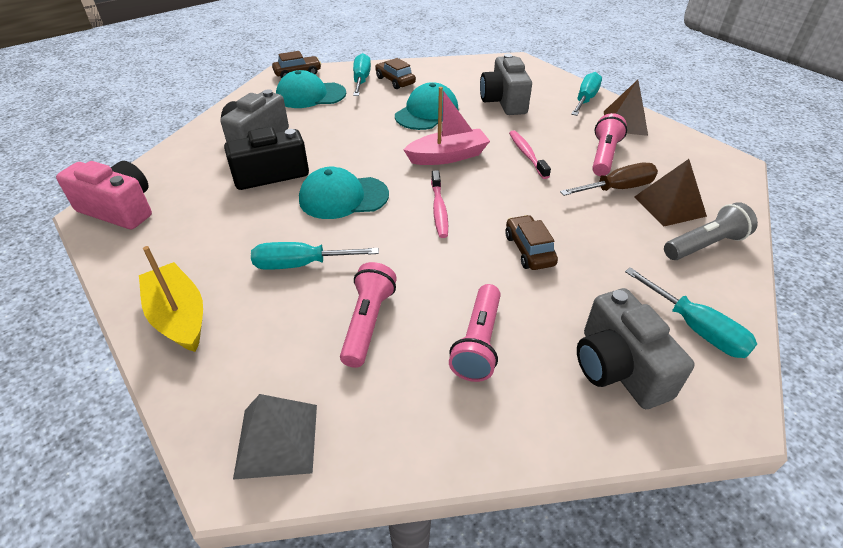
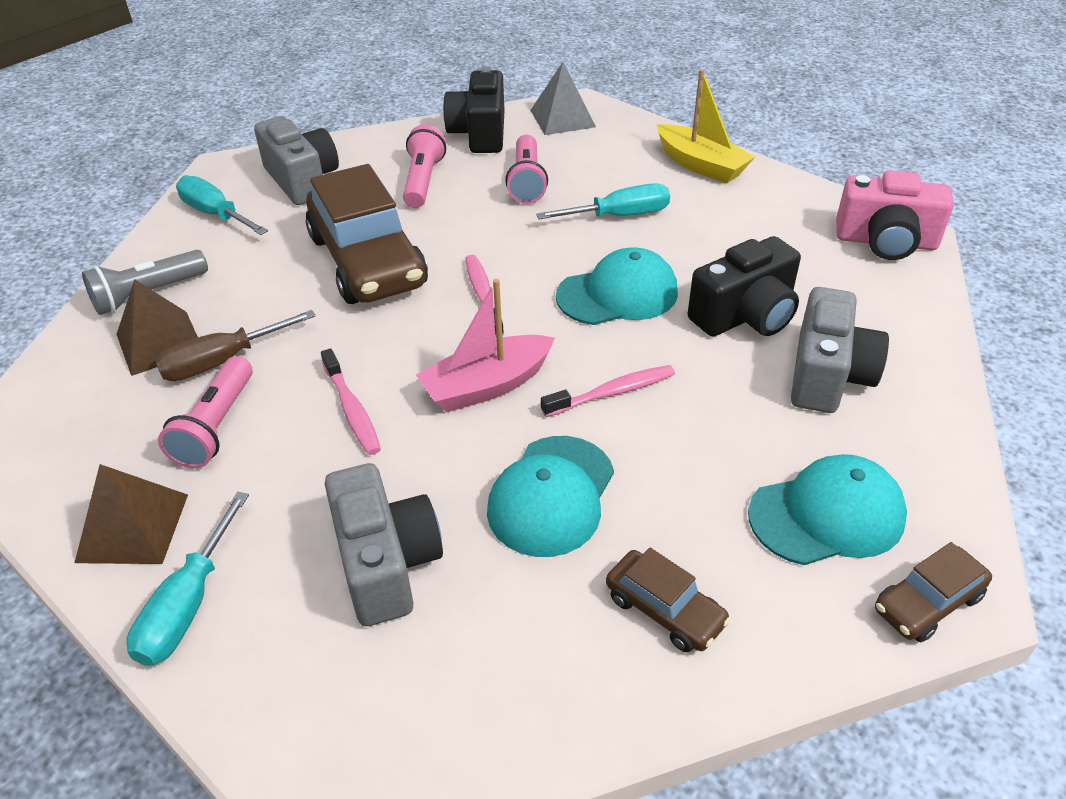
camera: 170 degrees right, 0 degrees up
turquoise screwdriver [353,53,371,96] -> none
brown car [505,215,558,270] -> brown car [305,164,428,304], size x2.12
none -> black camera [443,67,505,153]
none -> pink toothbrush [541,365,675,417]

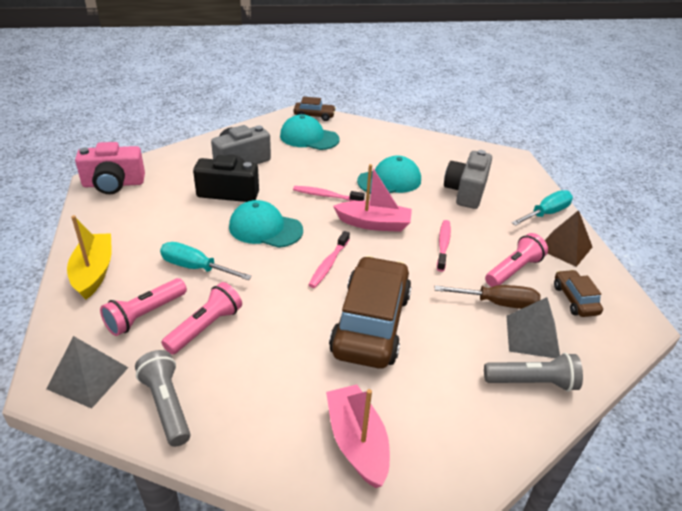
camera: 145 degrees left, 5 degrees down
brown pyramid [116,279,198,376] -> grey pyramid [506,297,560,358]
turquoise screwdriver [176,175,268,235] -> none
grey camera [254,116,339,205] -> pink boat [326,384,390,488]
pink flashlight [403,124,446,208] -> pink flashlight moved to [100,278,187,336]
black camera [443,67,505,153] -> grey flashlight [135,350,190,447]
brown car [606,548,731,652] -> brown car moved to [554,270,603,317]
pink camera [836,170,954,260] -> pink camera turned 120 degrees clockwise [75,142,145,194]

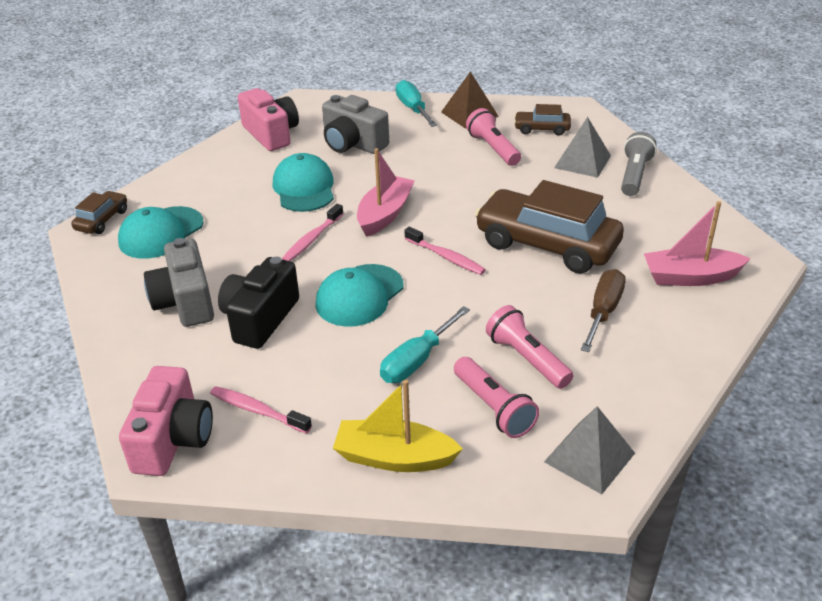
camera: 70 degrees left, 0 degrees up
grey flashlight [135,350,190,447] -> none
brown screwdriver [435,285,540,309] -> brown screwdriver moved to [581,269,626,352]
pink toothbrush [437,220,451,272] -> pink toothbrush moved to [210,386,312,434]
none -> pink camera [238,88,299,151]

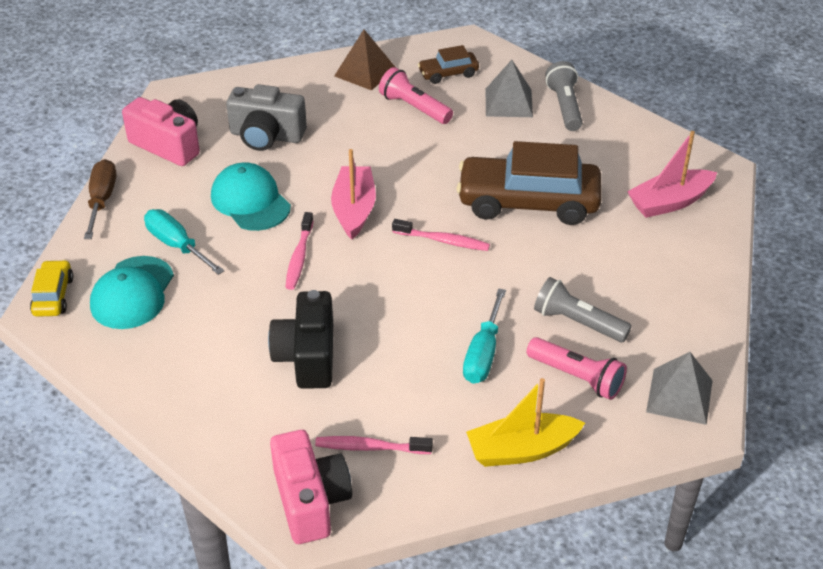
camera: 25 degrees left, 5 degrees up
brown car [71,191,127,234] -> yellow car [30,260,73,317]
grey camera [144,238,214,327] -> none
turquoise cap [316,264,404,327] -> none
turquoise screwdriver [396,80,437,127] -> turquoise screwdriver moved to [144,209,224,275]
pink flashlight [486,305,574,389] -> grey flashlight [534,277,632,342]
brown screwdriver [581,269,626,352] -> brown screwdriver moved to [84,159,116,239]

